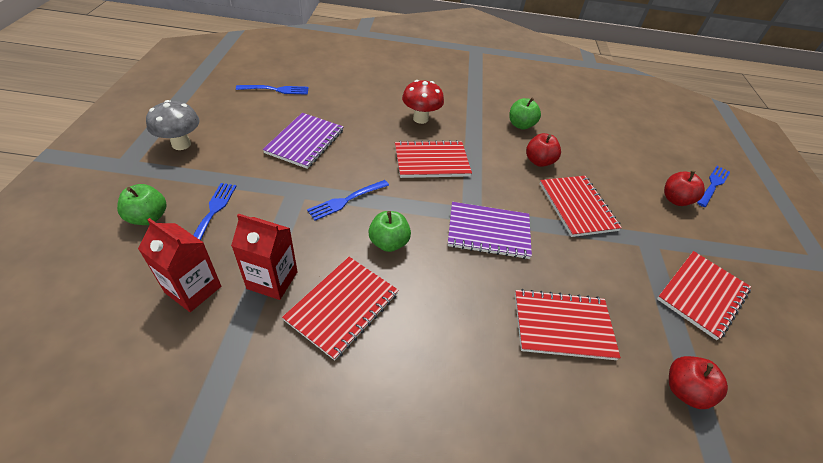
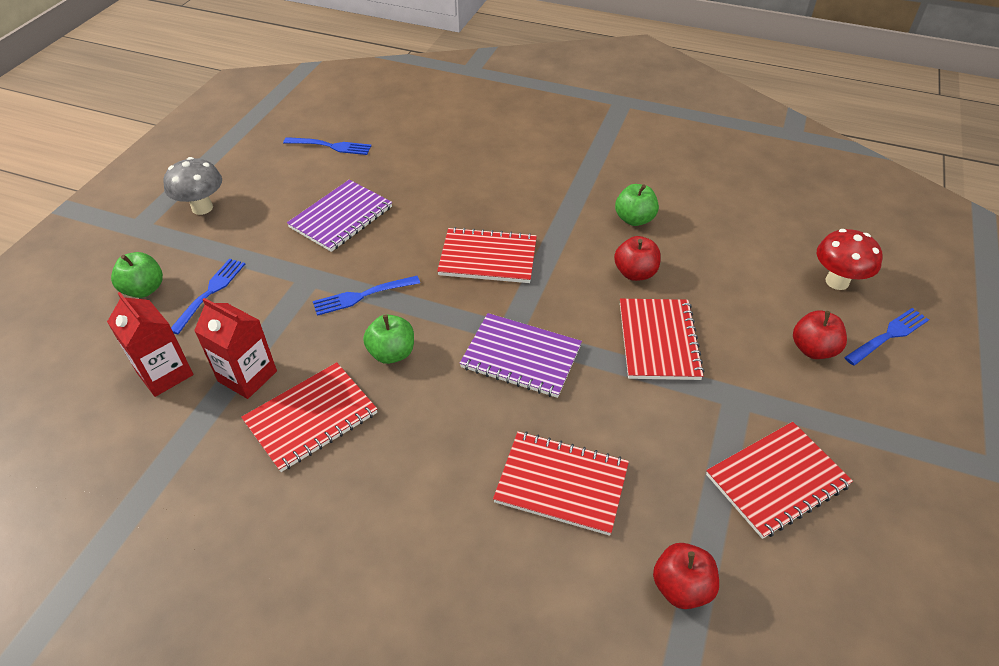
camera: 20 degrees right, 0 degrees up
red mushroom [402,80,444,124] -> red mushroom moved to [817,229,883,290]

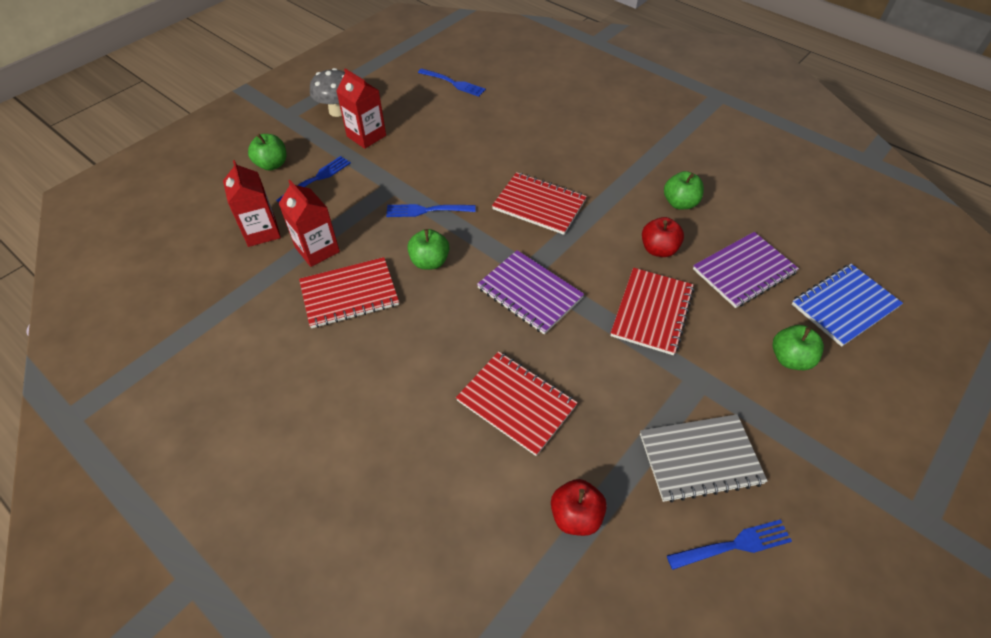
camera: 20 degrees right, 5 degrees up
purple notebook [287,180,392,252] -> purple notebook moved to [693,232,799,308]
red notebook [706,422,853,539] -> grey notebook [640,414,768,503]
red apple [793,310,847,359] -> green apple [773,325,824,370]
red mushroom [817,229,883,290] -> blue notebook [792,264,903,347]
blue fork [844,308,929,365] -> blue fork moved to [667,519,792,570]
none -> red carton [337,68,386,149]

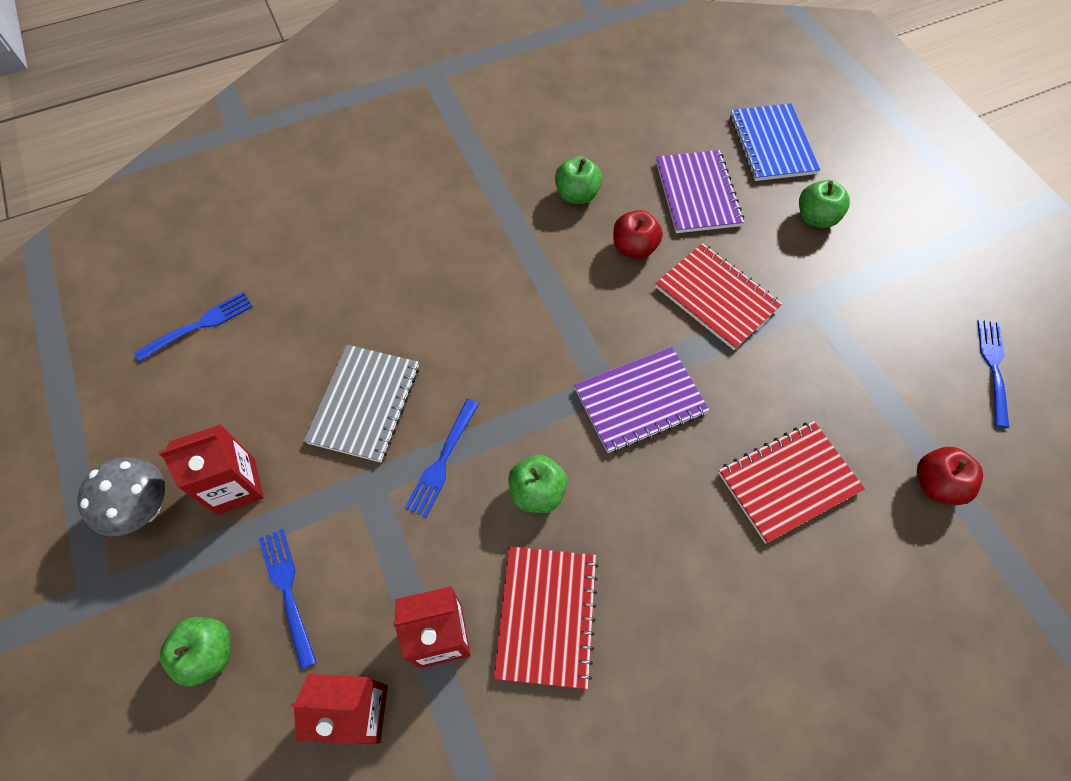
camera: 65 degrees left, 10 degrees up
red notebook [492,172,587,235] -> none
grey notebook [640,414,768,503] -> grey notebook moved to [304,345,419,463]

